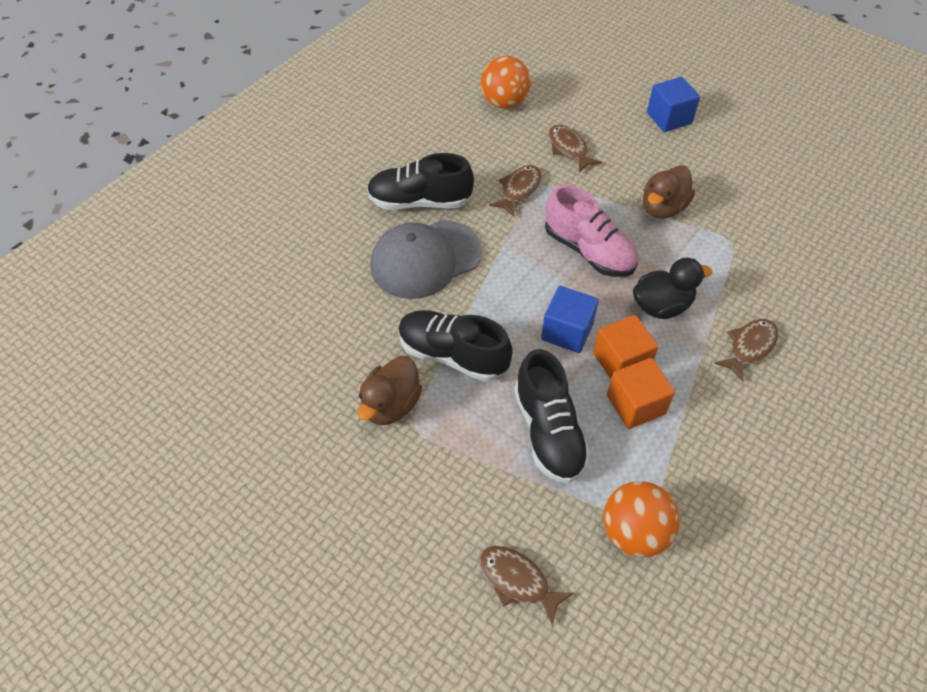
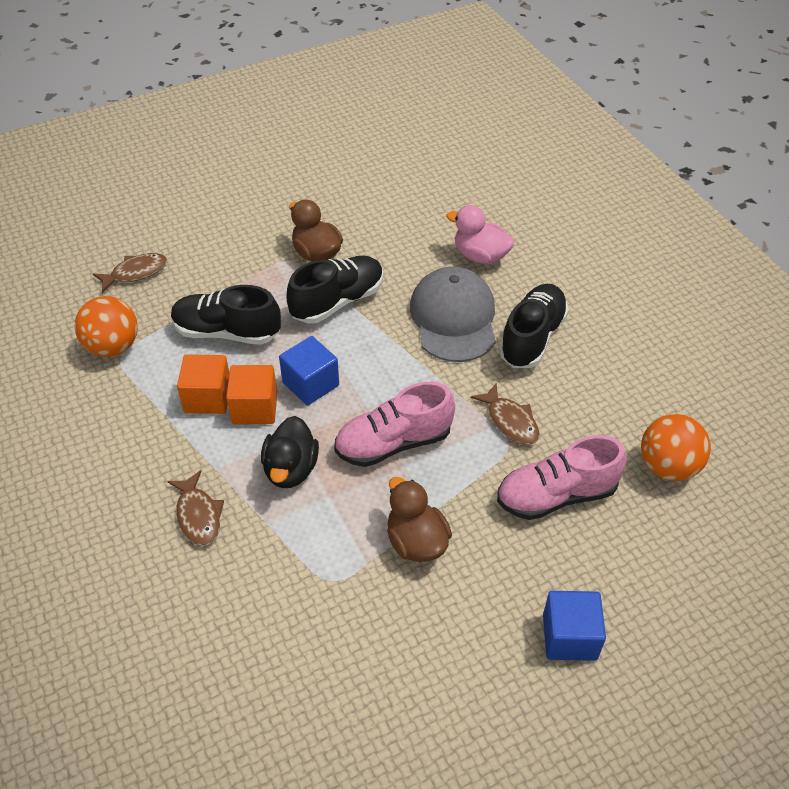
camera: 115 degrees right, 5 degrees down
brown fish [549,125,602,173] -> pink shoe [497,435,627,520]
none -> pink duck [446,205,515,264]

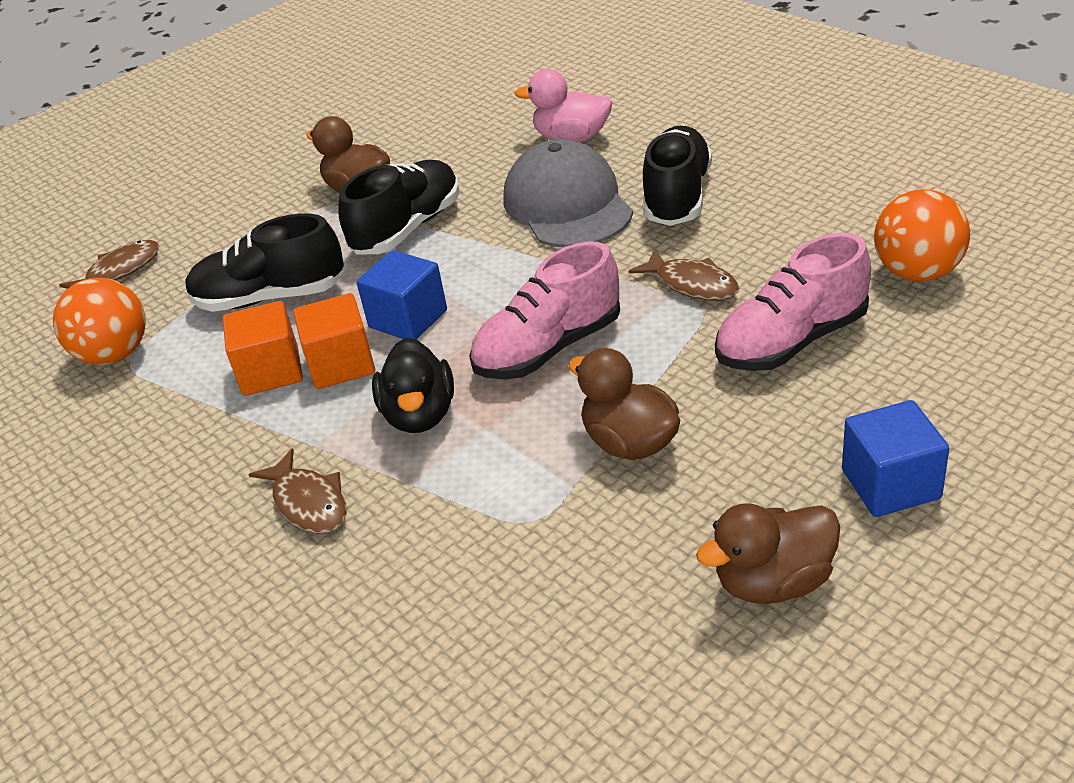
camera: 10 degrees left, 10 degrees down
none -> brown duck [696,503,840,604]

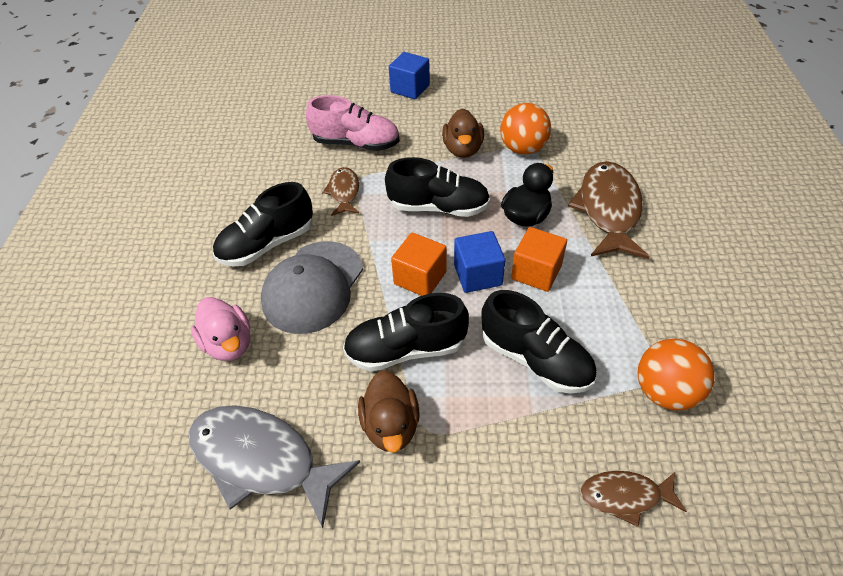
camera: 140 degrees left, 10 degrees up
orange cube [223,301,303,396] -> orange cube moved to [391,233,447,296]
brown fish [248,448,347,534] -> brown fish [568,161,650,259], size x1.86
pink shoe [469,241,620,379] -> black shoe [385,157,490,217]
brown duck [696,503,840,604] -> none
orange ball [874,190,970,282] -> orange ball moved to [500,103,551,155]
none -> grey fish [189,405,360,528]

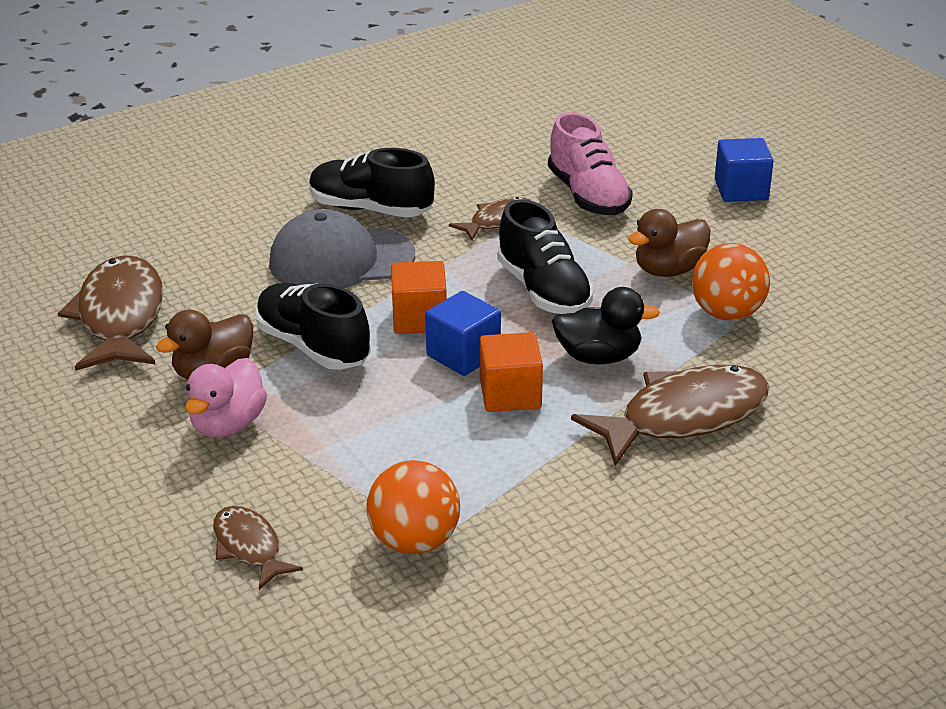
camera: 55 degrees right, 15 degrees down
grey fish [189,405,360,528] -> brown fish [57,255,163,371]
pink duck [191,297,251,361] -> pink duck moved to [185,358,267,438]
black shoe [481,290,597,394] -> none

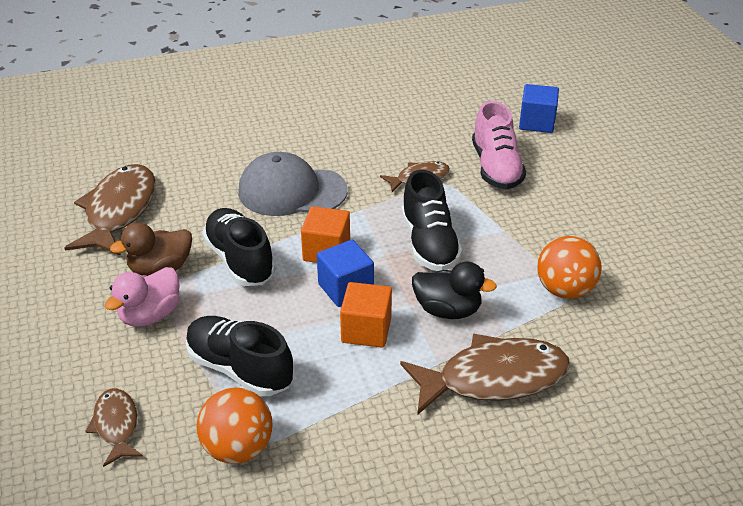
camera: 15 degrees right, 5 degrees up
black shoe [309,148,435,218] -> black shoe moved to [186,316,293,396]
brown duck [628,209,710,277] -> none
blue cube [715,138,774,202] -> blue cube moved to [519,84,559,133]

